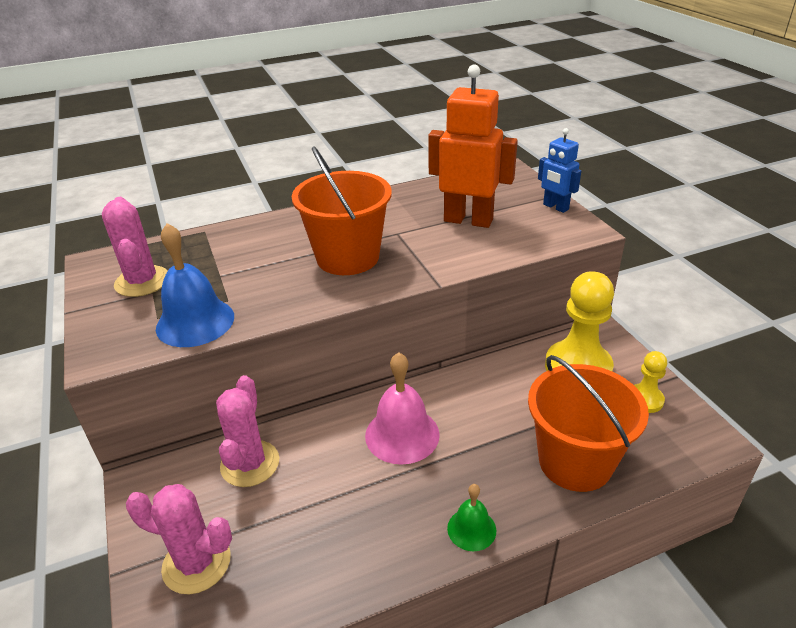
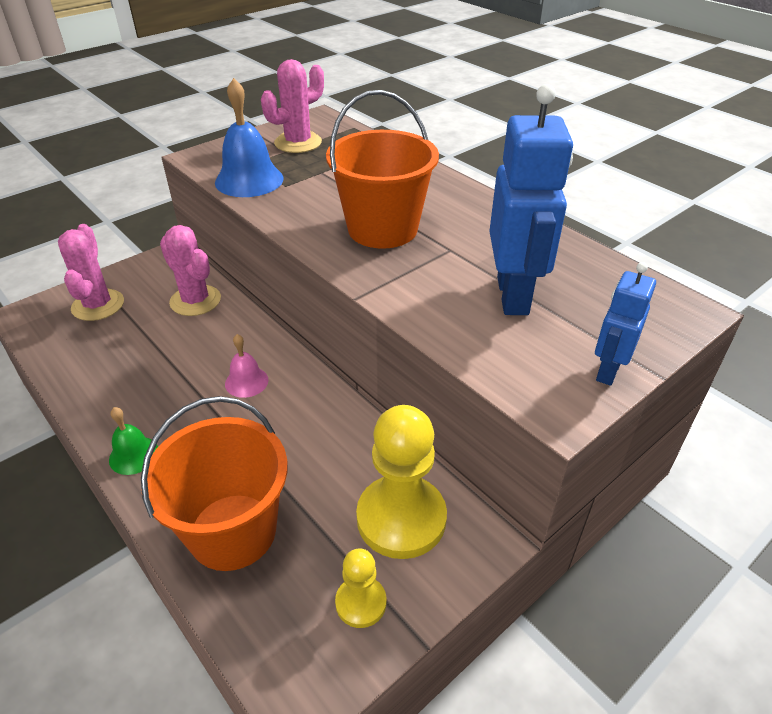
camera: 70 degrees right, 5 degrees up
pink cactus [216,375,280,487] -> pink cactus turned 60 degrees clockwise [160,225,221,316]
pink bell [365,352,440,465] -> pink bell [225,334,268,398], size x0.57
orange robot [428,64,518,228] -> blue robot [490,84,573,315]

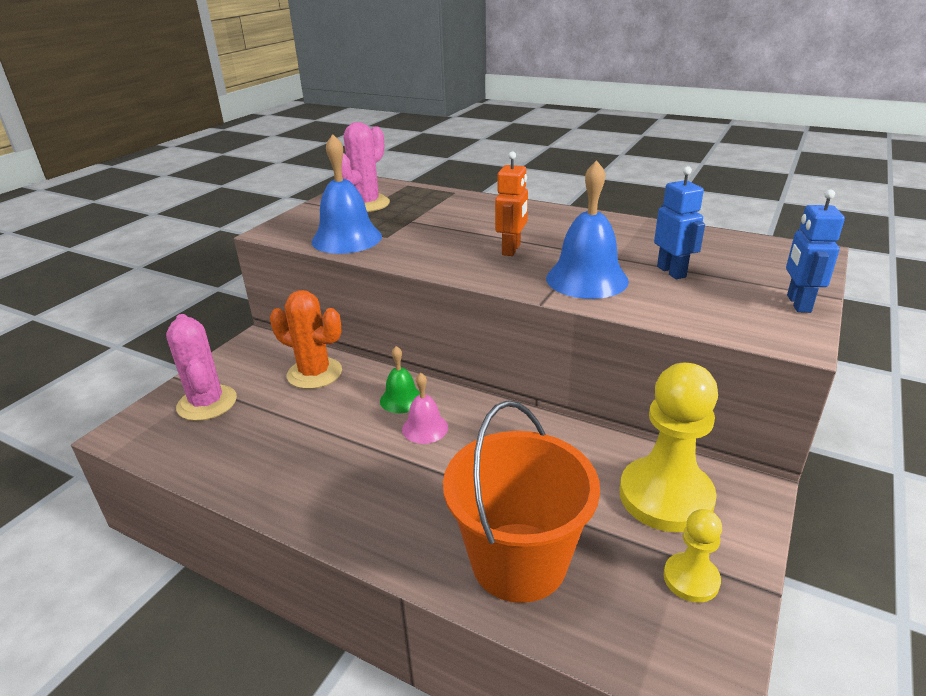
camera: 20 degrees left, 10 degrees down
green bell [109,407,158,475] -> green bell moved to [380,346,420,413]
pink cactus [160,225,221,316] -> orange cactus [270,290,342,389]
orange bucket [326,90,439,249] -> orange robot [495,151,528,256]
blue robot [490,84,573,315] -> blue robot [654,166,705,279], size x0.55
none -> blue bell [546,160,629,299]

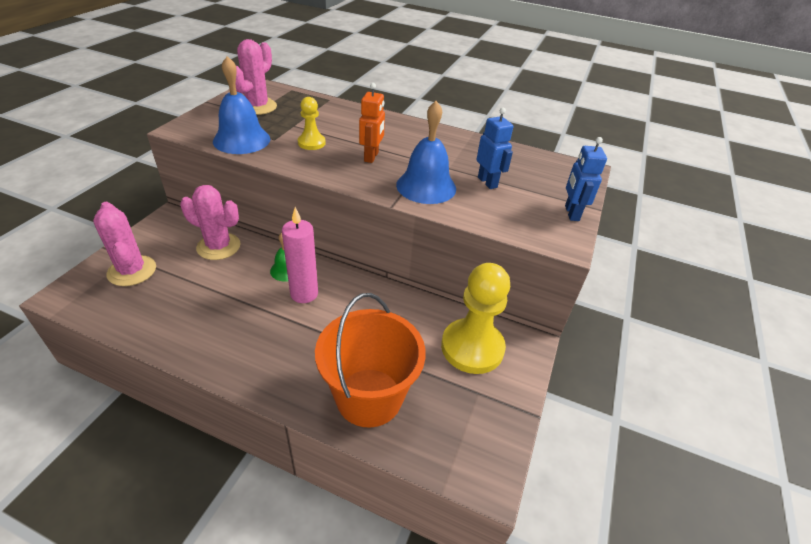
camera: 10 degrees left, 10 degrees up
orange cactus [270,290,342,389] -> pink cactus [180,185,240,260]
pink bell [402,373,448,444] -> pink candle [282,207,318,303]
yellow pawn [664,509,722,603] -> yellow pawn moved to [298,97,326,150]

